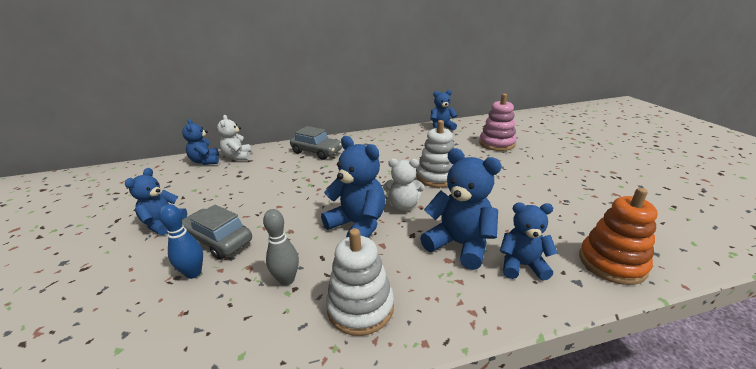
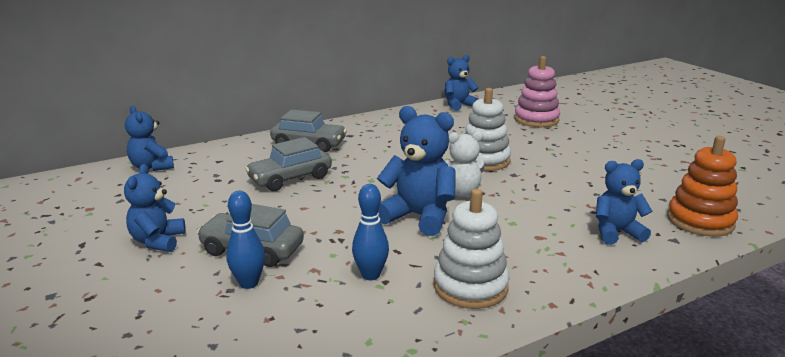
camera: 15 degrees left, 5 degrees down
white teddy bear [217,115,251,160] -> none
grey bowling pin [263,209,299,286] -> blue bowling pin [352,184,389,280]
blue teddy bear [420,148,501,270] -> none
none -> grey car [245,137,332,191]

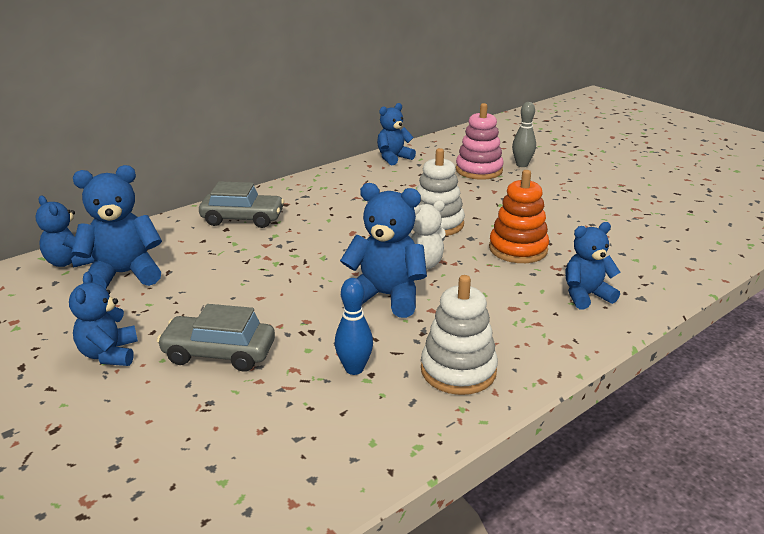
camera: 10 degrees left, 5 degrees up
blue bowling pin [226,191,265,289] -> none
grey car [245,137,332,191] -> none
orange stacking toy [667,136,738,237] -> orange stacking toy moved to [489,170,549,263]
none -> blue teddy bear [72,165,162,289]
none -> grey bowling pin [512,102,536,167]

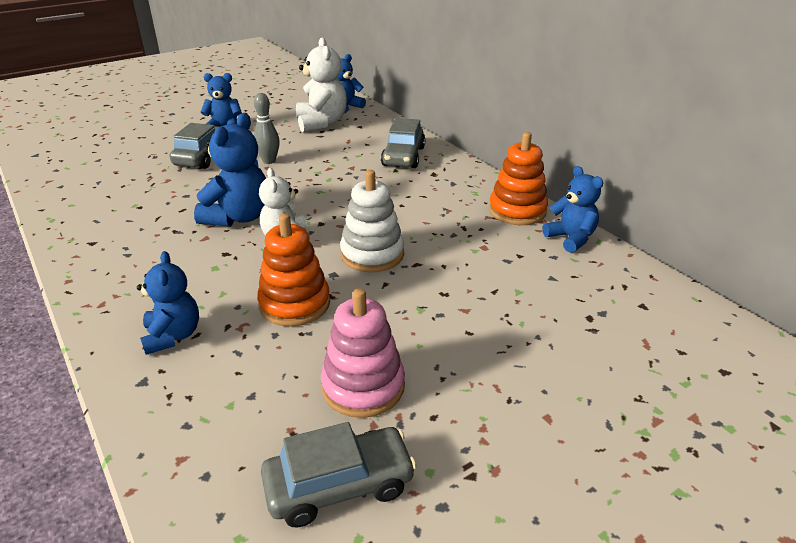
camera: 95 degrees right, 5 degrees up
blue teddy bear [72,165,162,289] -> white teddy bear [296,38,347,132]
blue bowling pin [335,278,373,375] -> none
white stacking toy [421,275,498,395] -> none
pink stacking toy [456,103,504,180] -> pink stacking toy moved to [321,288,405,418]
grey bowling pin [512,102,536,167] -> grey bowling pin moved to [254,93,280,164]
none -> grey car [261,422,417,528]
none -> orange stacking toy [489,132,548,225]

